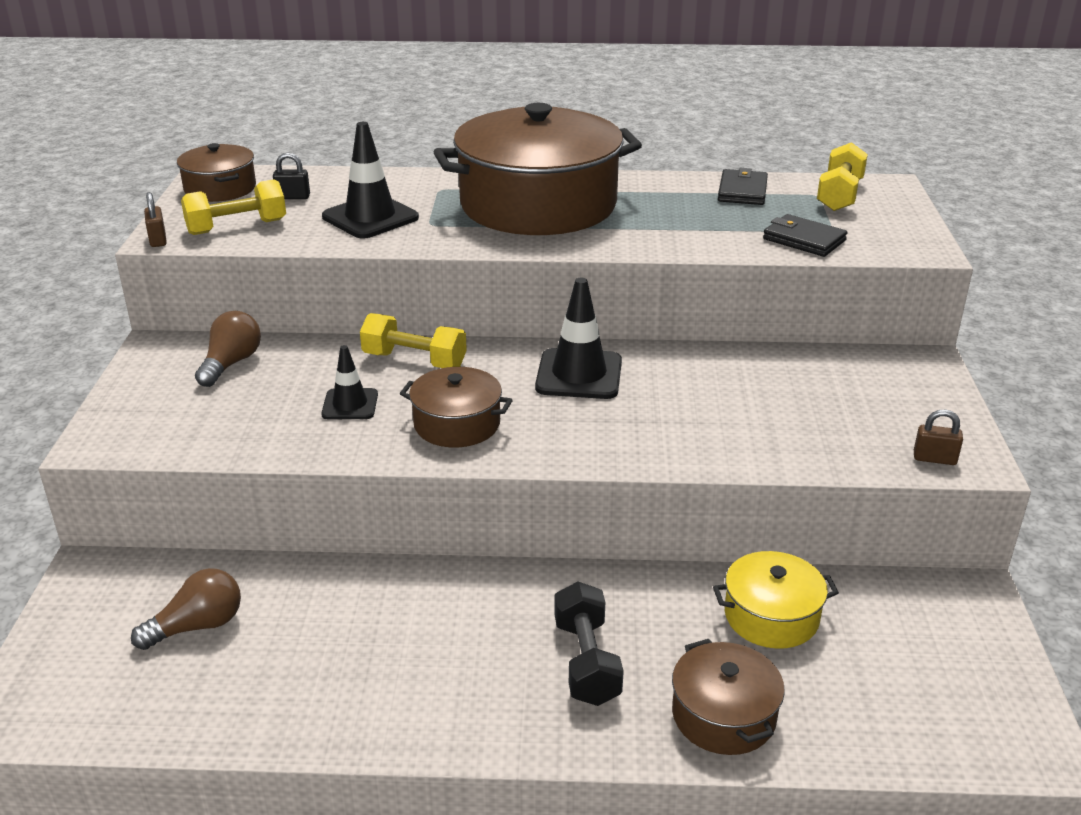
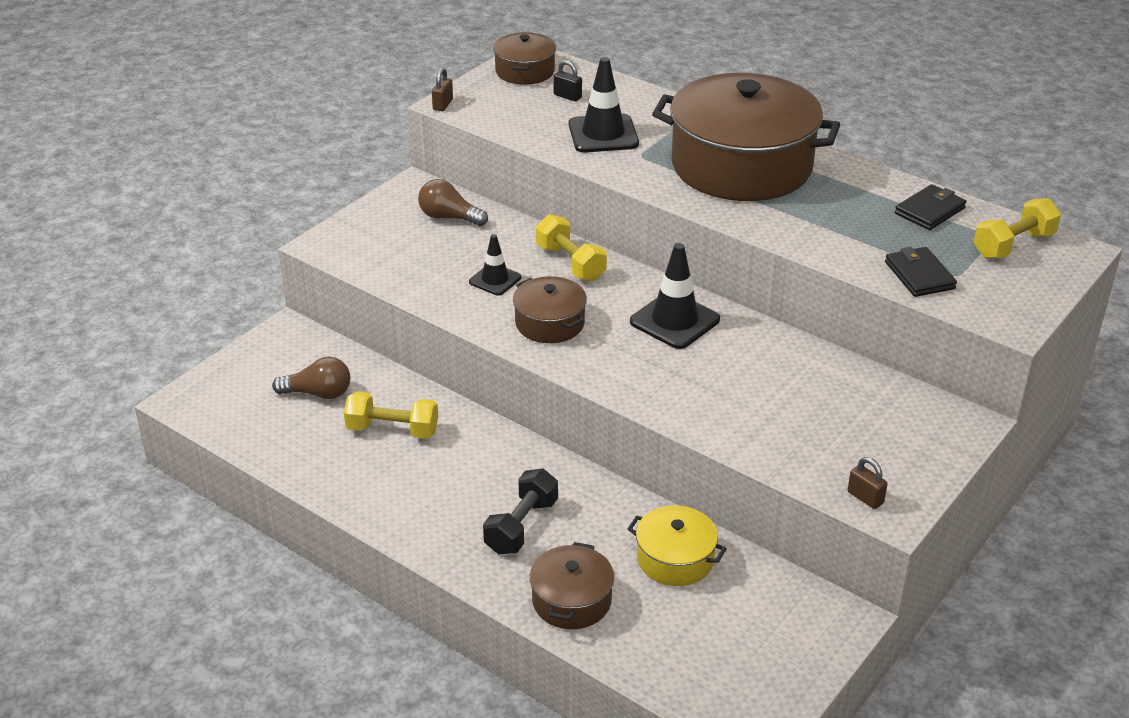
camera: 35 degrees right, 5 degrees up
yellow dumbbell [181,179,286,235] -> yellow dumbbell moved to [344,392,438,439]
brown light bulb [195,311,261,387] -> brown light bulb turned 120 degrees counterclockwise [418,179,488,226]

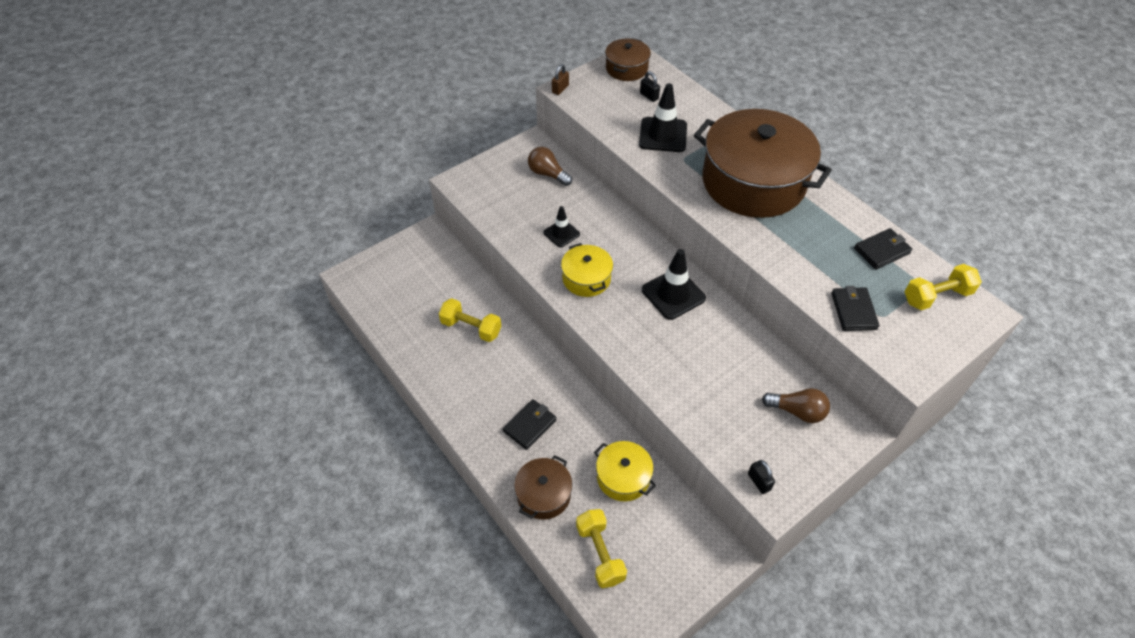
camera: 15 degrees right, 15 degrees up
brown light bulb [272,356,350,399] -> brown light bulb moved to [762,388,830,423]
black dumbbell [483,469,558,554] -> black wallet [503,399,557,450]
brown pot [513,276,587,343] -> yellow pot [561,243,613,297]
yellow dumbbell [536,214,607,281] -> yellow dumbbell moved to [576,509,627,588]
brown padlock [848,457,888,509] -> black padlock [748,460,775,494]

